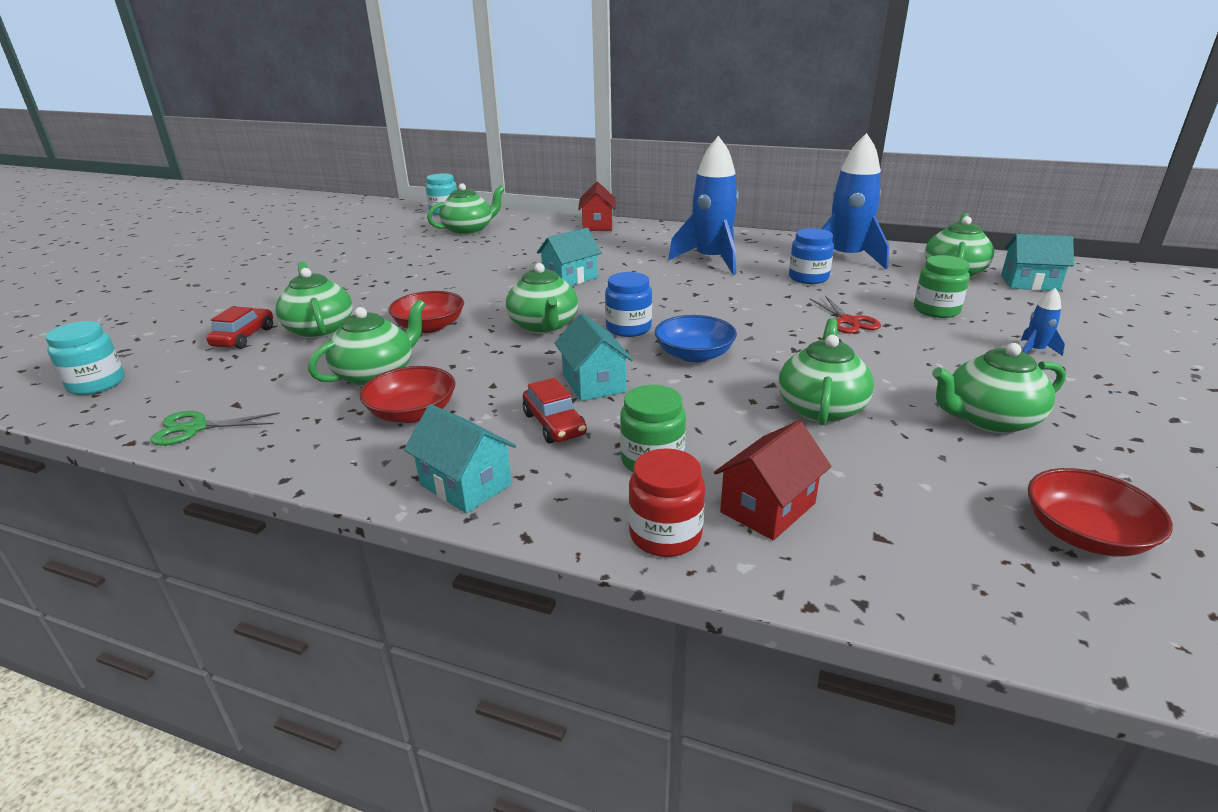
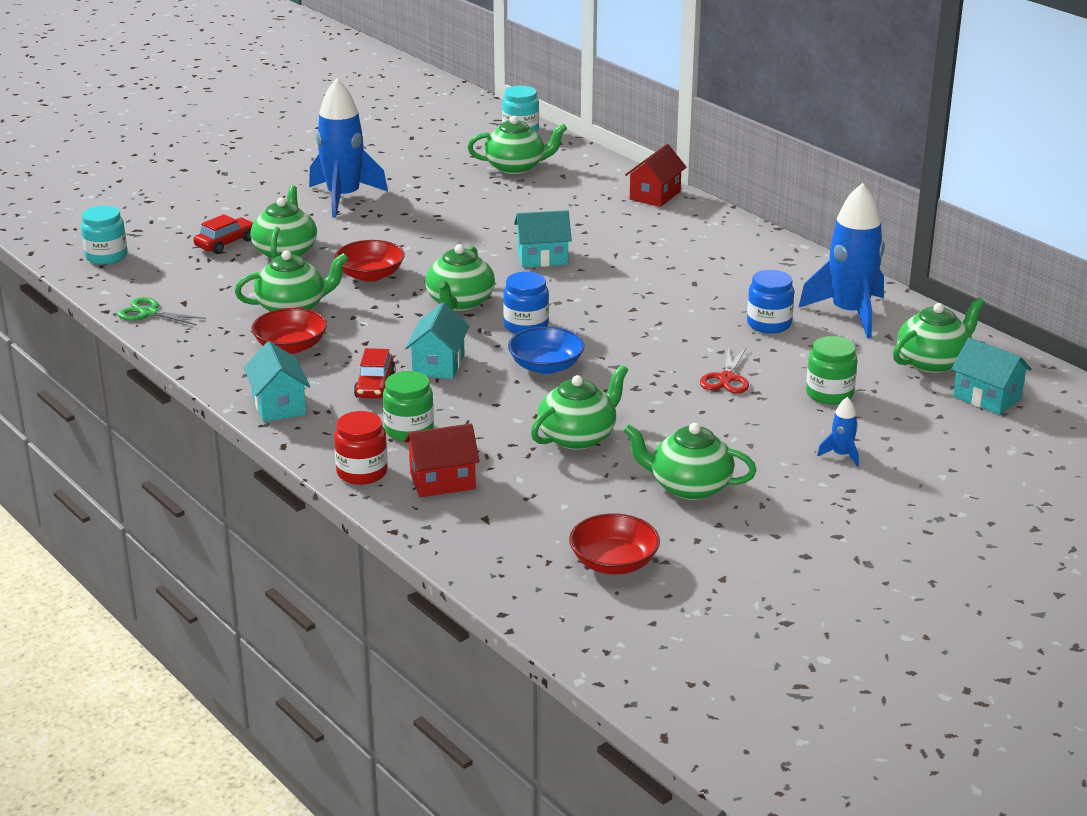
camera: 30 degrees right, 0 degrees up
blue rocket [668,136,739,275] -> blue rocket moved to [309,78,388,218]

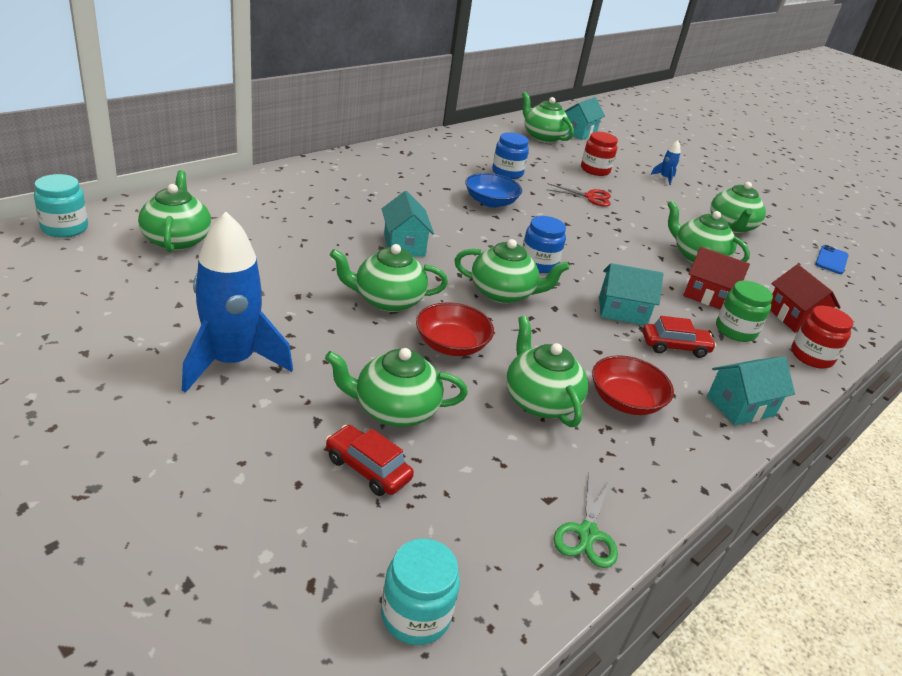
camera: 100 degrees left, 5 degrees up
blue bowl [508,327,584,374] -> blue bowl moved to [465,173,522,208]
red bowl [569,513,660,574] -> blue phone [815,245,849,274]
red house [625,144,687,207] -> red house moved to [683,247,750,310]
blue rocket [798,183,884,338] -> none
green jar [806,336,857,405] -> red jar [581,132,618,176]
none -> green teapot [330,244,448,312]

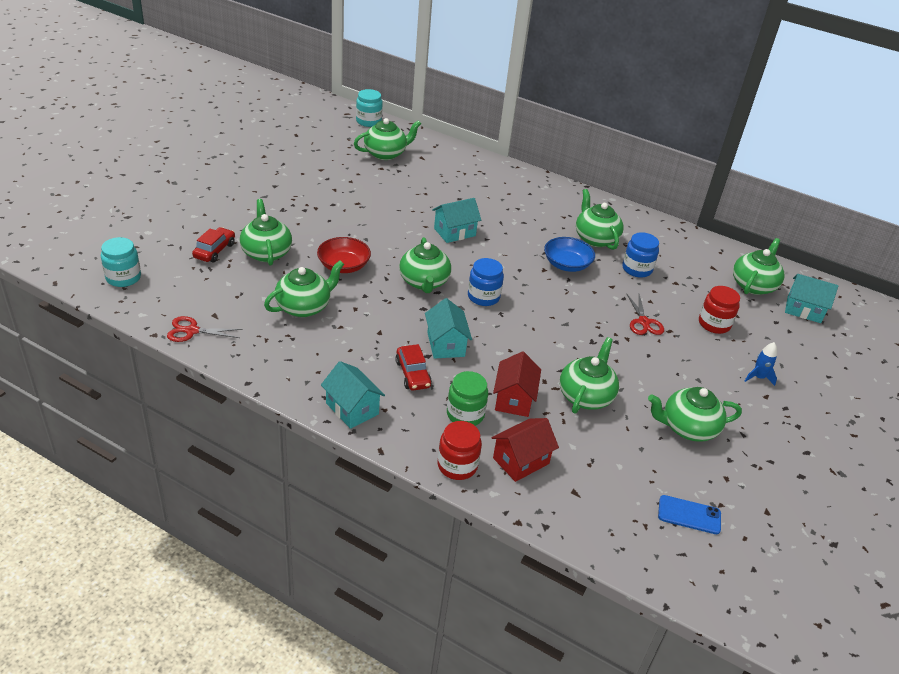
camera: 75 degrees right, 5 degrees up
blue rocket [182,212,293,393] -> none
green teapot [330,244,448,312] -> green teapot moved to [576,189,624,250]
green scissors [554,473,618,568] -> red scissors [167,316,243,342]
red bowl [592,355,674,415] -> none

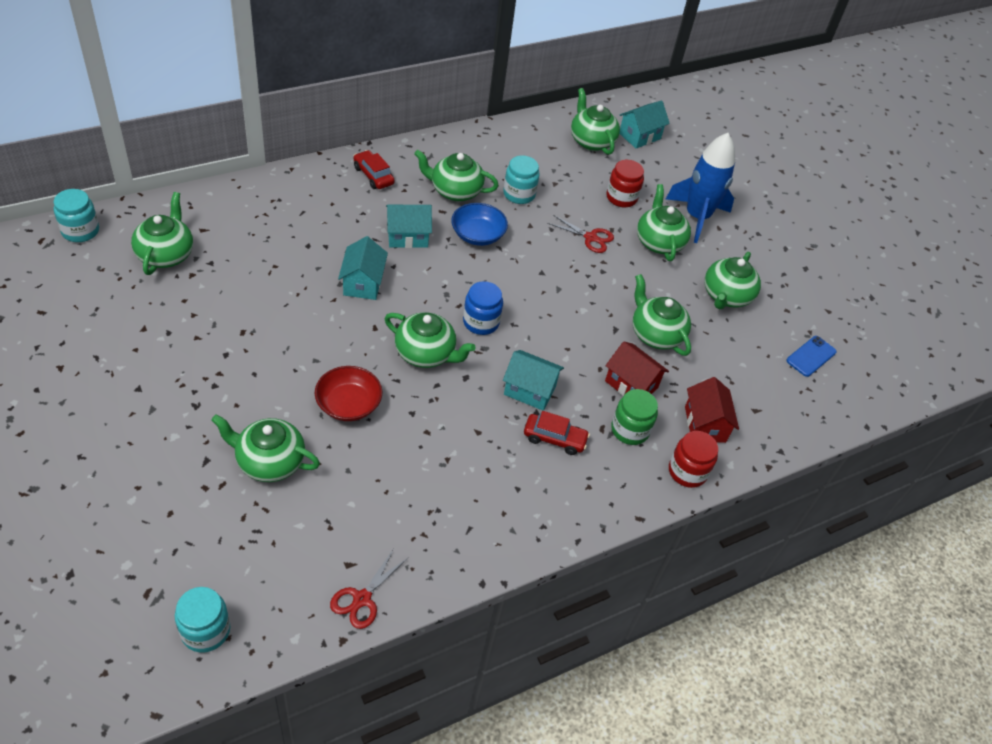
camera: 60 degrees left, 10 degrees up
red car [192,227,235,262] -> red car moved to [353,150,395,189]
green teapot [264,260,344,317] -> green teapot moved to [637,184,691,261]
turquoise house [321,361,385,429] -> turquoise house moved to [386,205,432,248]
blue jar [622,232,659,278] -> turquoise jar [503,156,540,204]
blue rocket [745,342,777,386] -> blue rocket [666,133,735,243], size x2.38

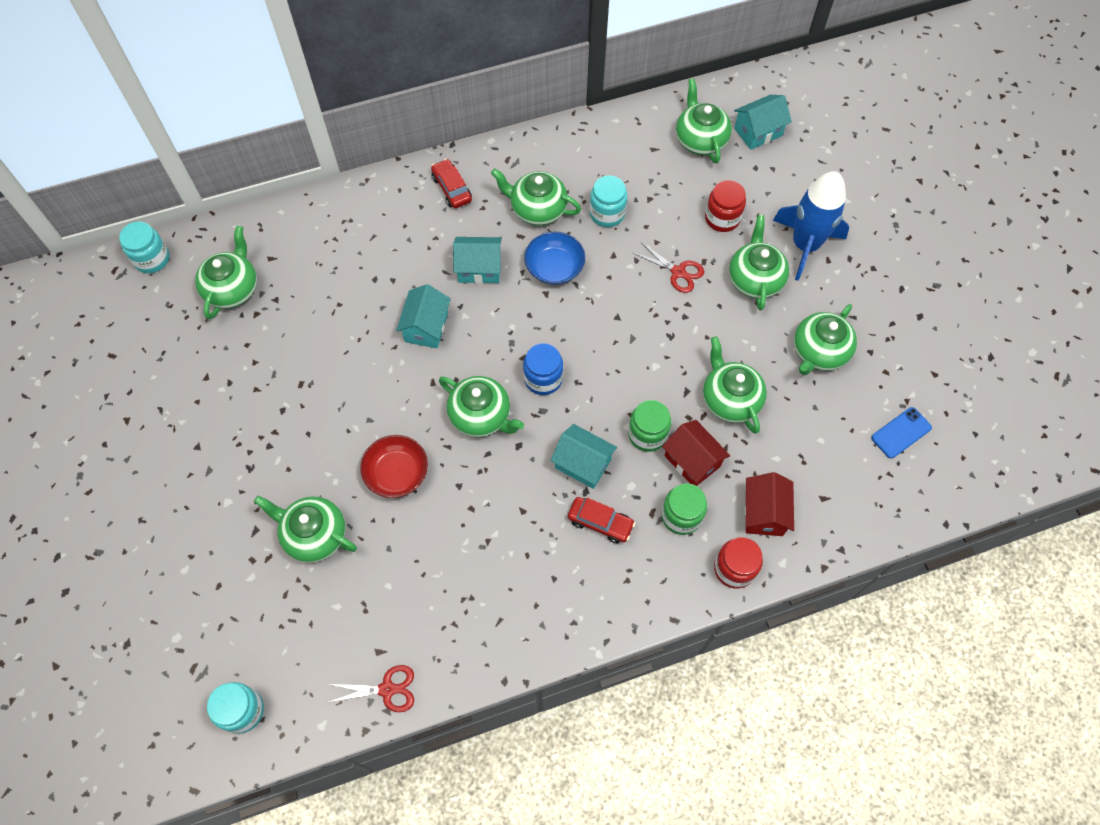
camera: 15 degrees right, 15 degrees up
red scissors [330,550,408,629] -> red scissors turned 135 degrees counterclockwise [327,665,414,712]
none -> green jar [628,400,671,452]

